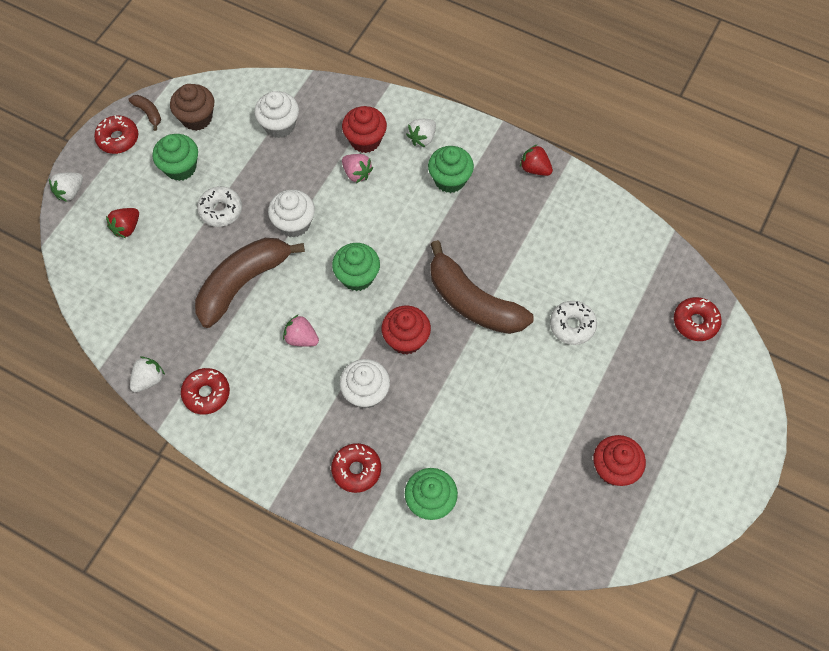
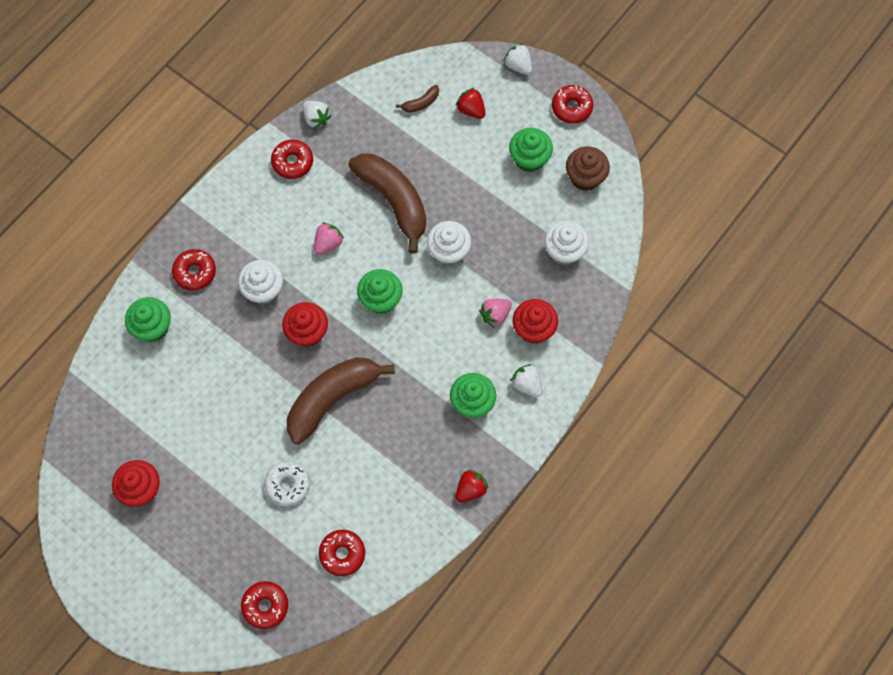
camera: 100 degrees right, 5 degrees up
brown banana [128,95,161,131] -> brown banana moved to [396,85,439,113]
white donut [197,186,242,227] -> none
none -> red donut [319,530,365,576]

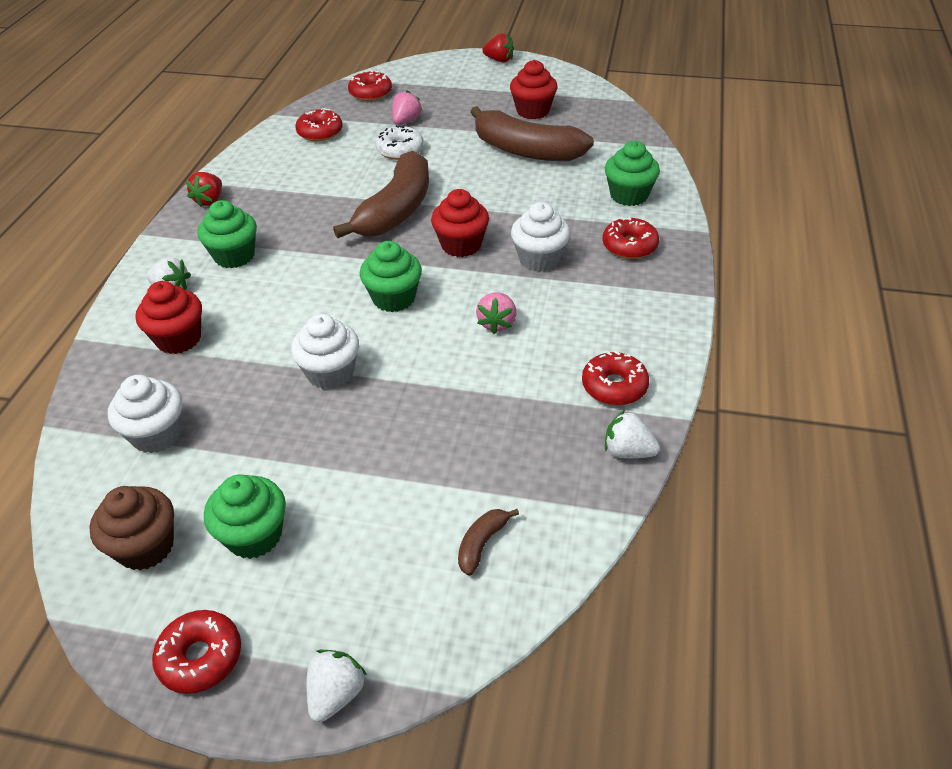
camera: 155 degrees right, 25 degrees down
brown banana [348,154,426,253] -> brown banana moved to [470,106,594,161]
red strawberry [456,88,485,119] -> red strawberry moved to [482,33,514,63]
pink strawberry [479,299,512,328] -> pink strawberry moved to [392,90,422,125]
white strawberry [503,43,532,75] -> white strawberry turned 90 degrees counterclockwise [307,650,367,722]

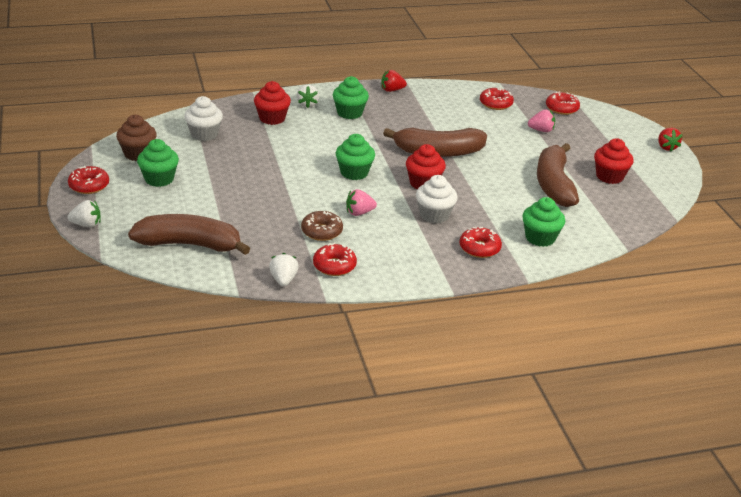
camera: 60 degrees right, 10 degrees down
white cupcake [291,314,359,390] -> none
white donut [375,125,424,160] -> none
brown banana [458,509,519,576] -> brown banana [128,214,250,255], size x2.44
none -> brown donut [301,211,343,241]

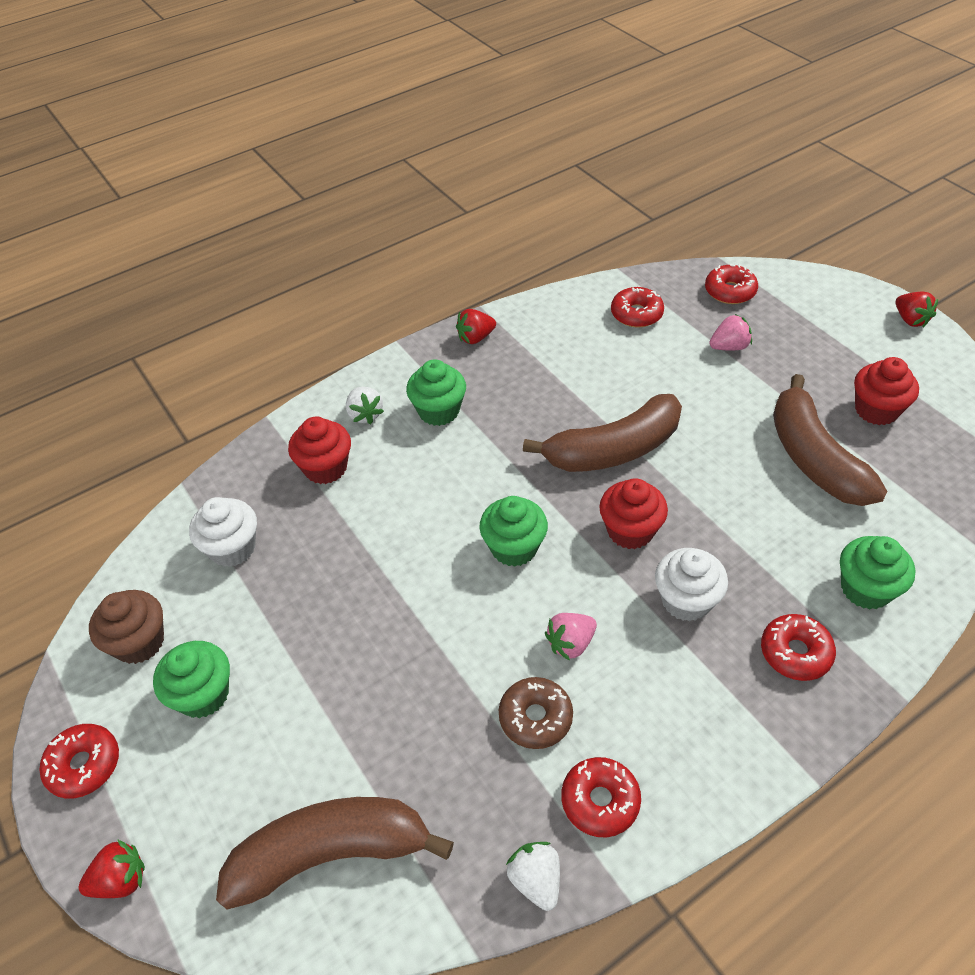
camera: 15 degrees left, 15 degrees up
white strawberry [68,200,101,228] -> red strawberry [79,839,145,898]

